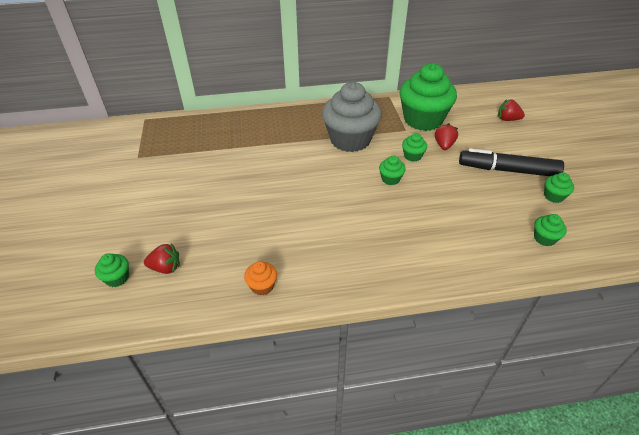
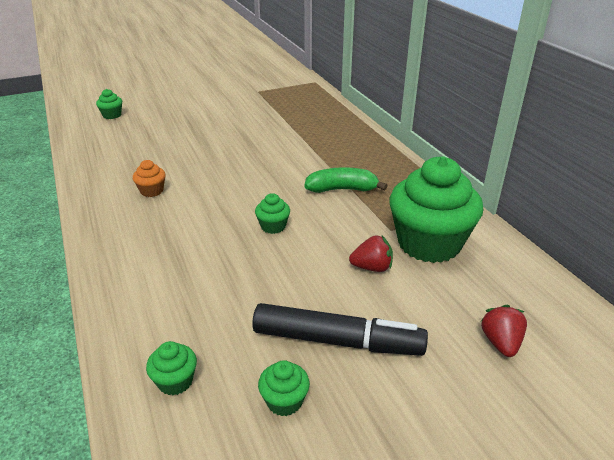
camera: 75 degrees right, 10 degrees down
red strawberry [144,243,180,274] -> none
orange cupcake [244,261,277,296] -> orange cupcake moved to [133,160,166,197]
grey cupcake [322,82,382,152] -> green banana [304,167,388,193]
green cupcake [402,133,427,162] -> none
black marker [459,148,564,176] -> black marker turned 105 degrees clockwise [252,303,428,356]

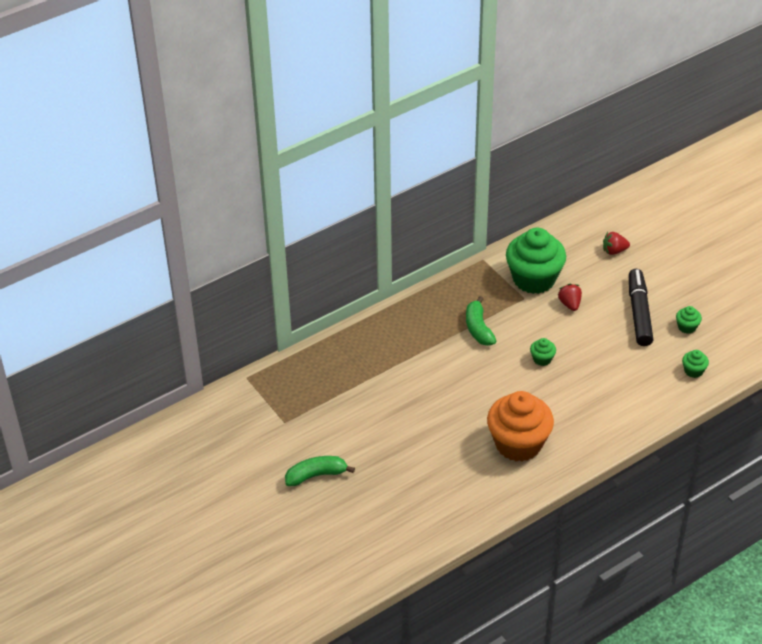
camera: 100 degrees left, 10 degrees up
green cupcake [96,89,122,119] -> none
orange cupcake [133,160,166,197] -> orange cupcake [487,391,554,462], size x2.42
none -> green banana [285,456,355,486]

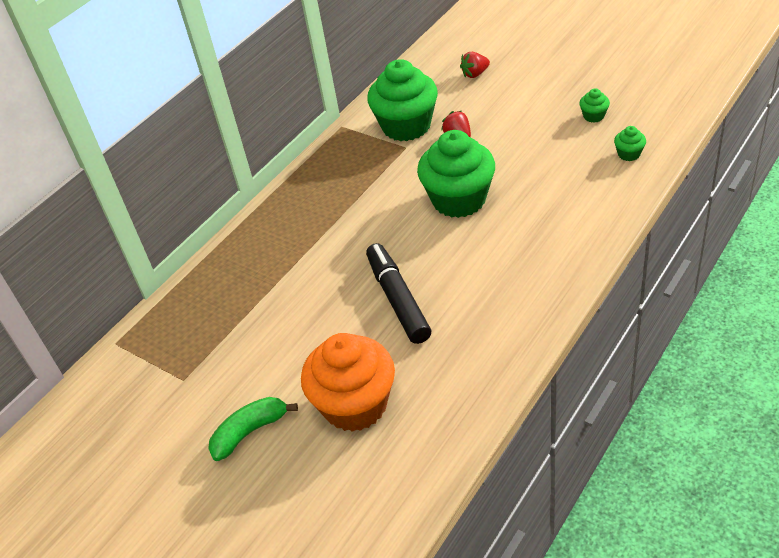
camera: 15 degrees left, 0 degrees up
green banana [466,296,496,346] -> none
orange cupcake [487,391,554,462] -> orange cupcake moved to [301,333,395,432]
green cupcake [530,338,556,366] -> green cupcake [417,130,495,218], size x2.42
black marker [629,269,654,346] -> black marker moved to [366,243,431,344]

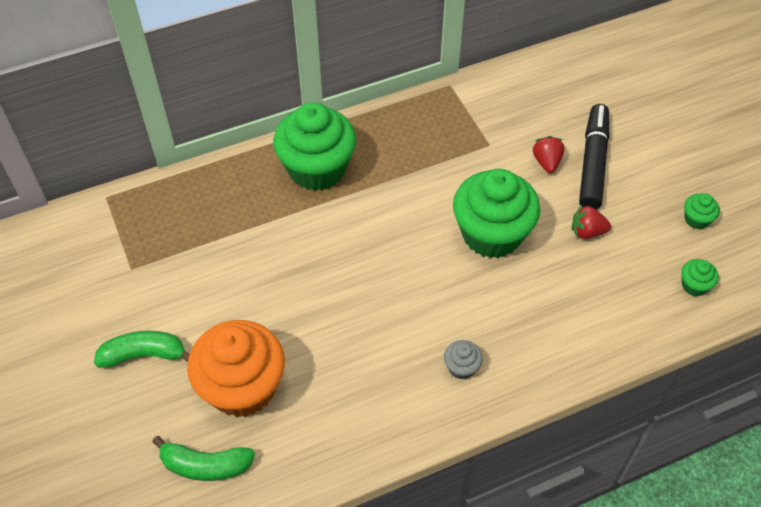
camera: 25 degrees right, 10 degrees up
black marker [366,243,431,344] -> black marker moved to [579,104,609,210]
green cupcake [367,59,438,141] -> green cupcake moved to [273,103,356,191]
red strawberry [460,52,490,78] -> red strawberry moved to [572,205,611,239]
none -> green banana [152,436,255,481]
none -> grey cupcake [444,340,483,379]

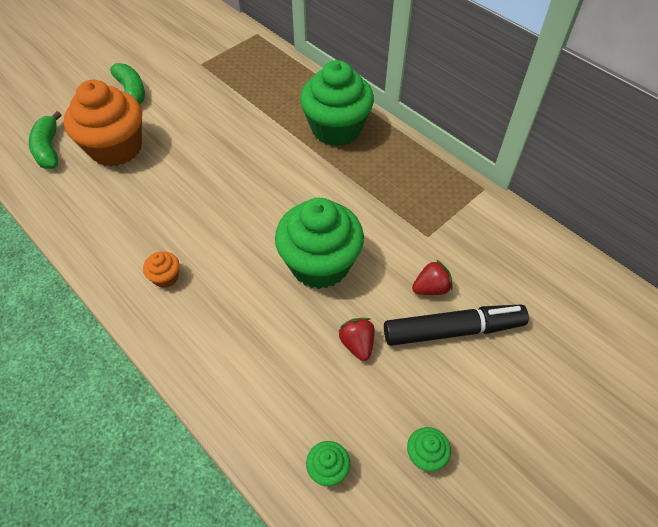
camera: 70 degrees right, 0 degrees up
grey cupcake [444,340,483,379] -> orange cupcake [143,251,180,288]

